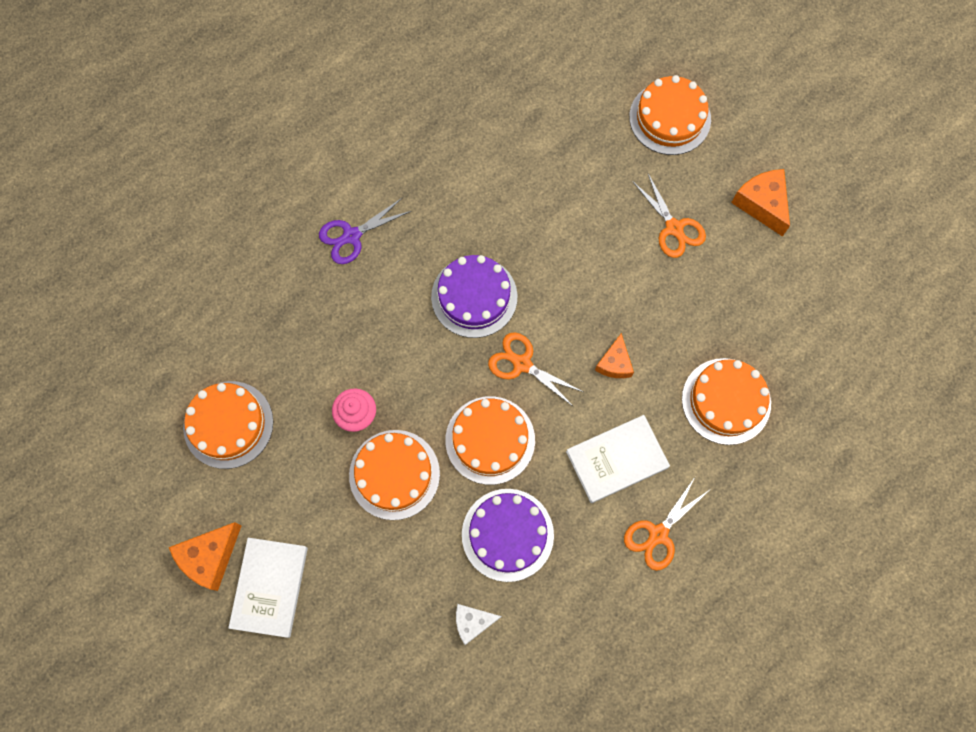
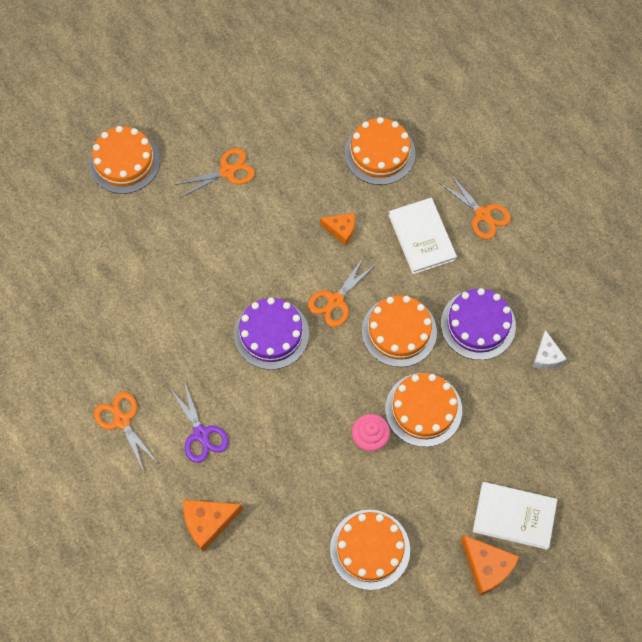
camera: 85 degrees left, 5 degrees down
orange cheese [731,169,790,237] -> orange cheese moved to [183,500,243,552]
none -> orange scissors [94,392,158,471]

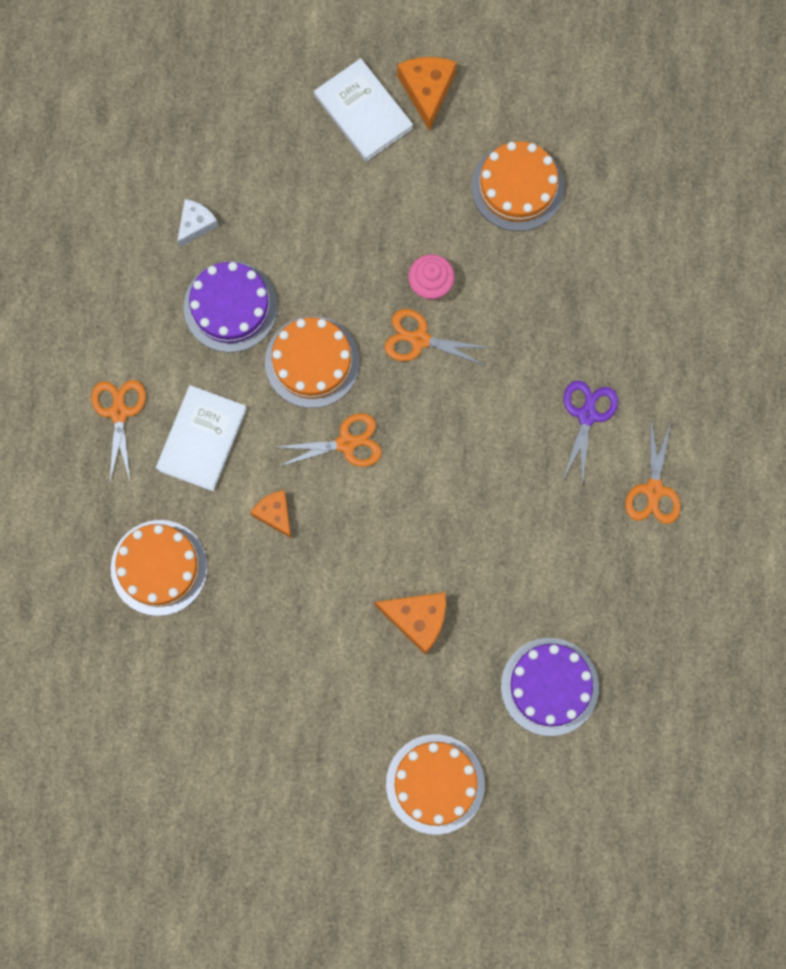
camera: 140 degrees left, 10 degrees up
orange scissors [175,148,255,198] -> orange scissors moved to [384,309,492,366]
orange cheese [183,500,243,552] -> orange cheese moved to [375,592,446,655]
purple cake [234,297,309,370] -> purple cake moved to [501,638,599,736]
orange cake [385,373,462,447] -> none

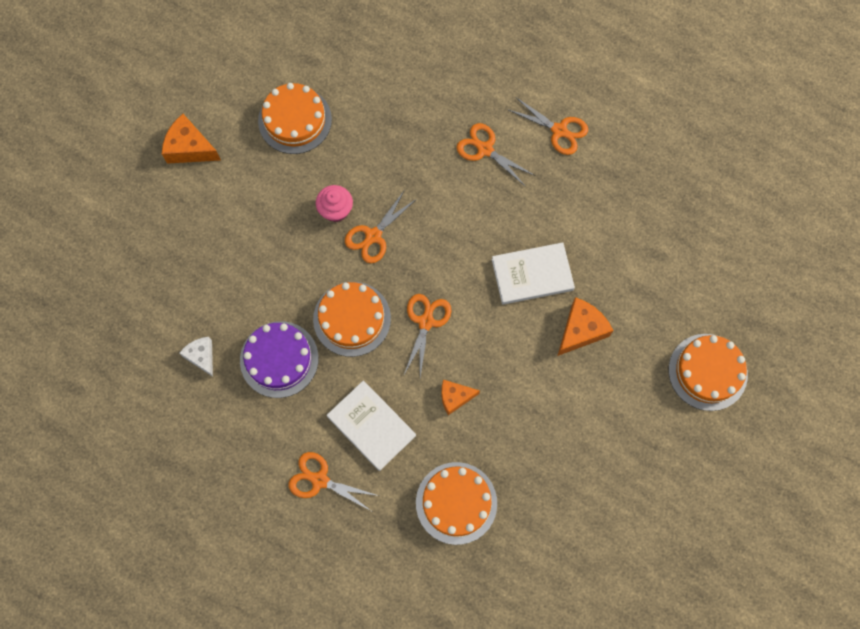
camera: 65 degrees left, 5 degrees down
white book [314,58,413,161] -> white book moved to [492,242,575,305]
purple cake [501,638,599,736] -> none
purple scissors [562,381,618,485] -> orange scissors [456,123,534,187]

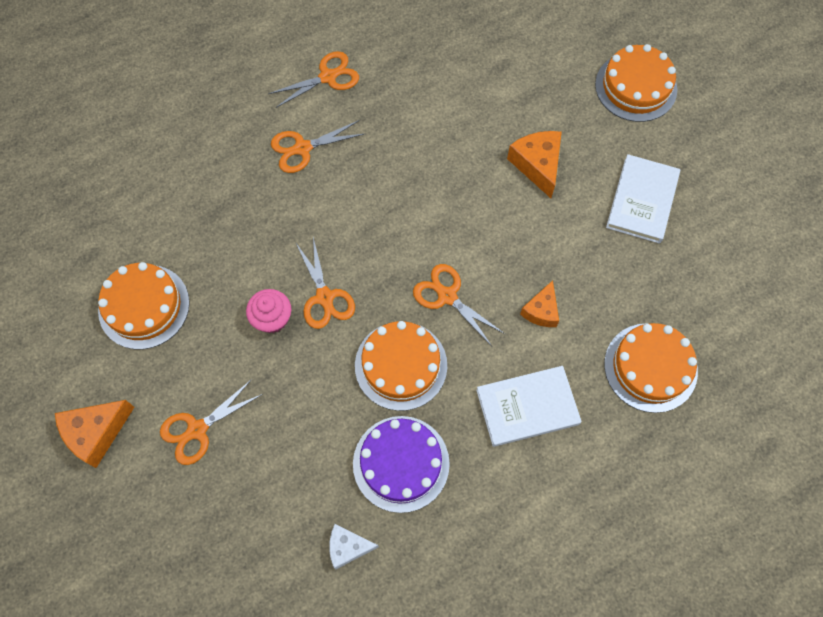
camera: 60 degrees left, 5 degrees down
orange scissors [289,452,379,511] -> orange scissors moved to [160,379,263,465]
white book [492,242,575,305] -> white book moved to [606,154,680,244]

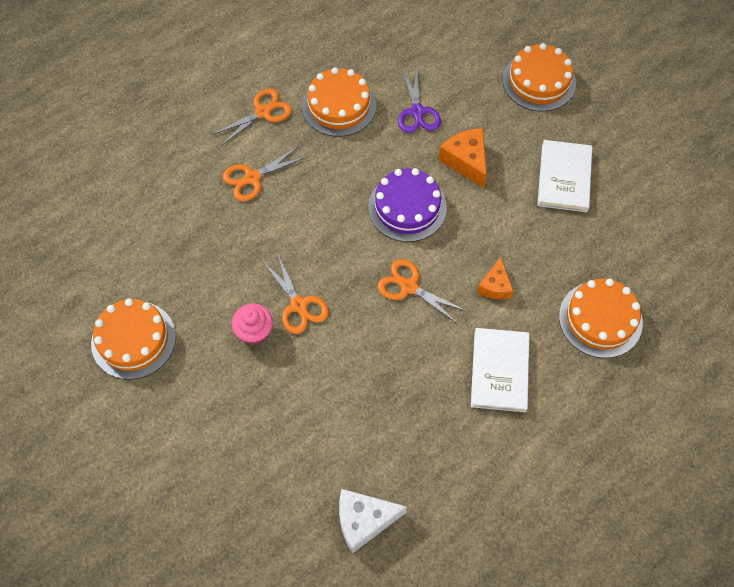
camera: 10 degrees left, 5 degrees down
orange cheese [55,400,134,468] -> none
orange scissors [160,379,263,465] -> none
white cheese [329,524,379,570] -> white cheese [339,489,407,553], size x1.51
purple cake [353,416,450,513] -> purple cake moved to [368,168,447,242]
orange cake [355,321,447,411] -> orange cake moved to [302,67,376,137]
white book [476,366,582,447] -> white book turned 60 degrees counterclockwise [471,328,530,412]
none -> purple scissors [398,69,441,133]

